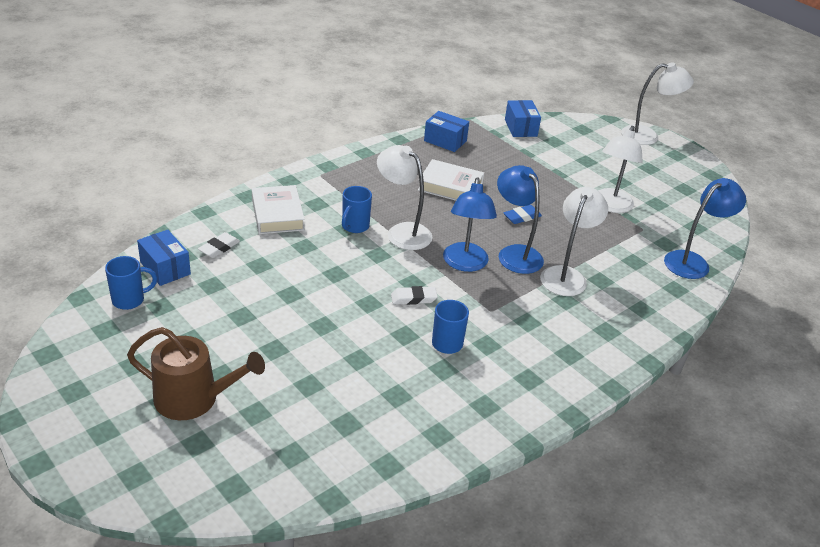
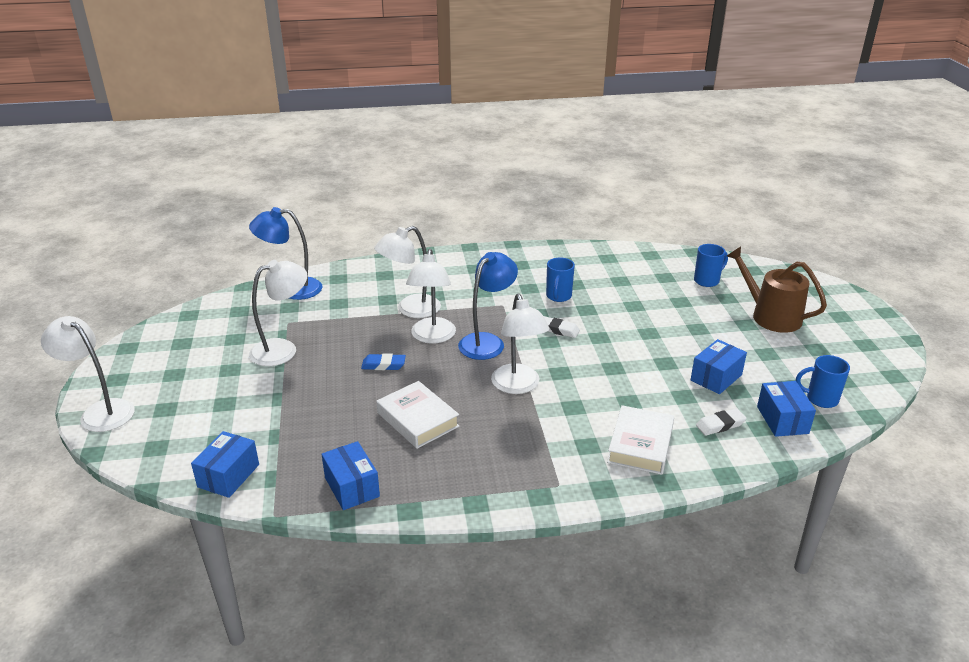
camera: 145 degrees left, 5 degrees down
blue mug [342,186,372,233] -> blue mug moved to [694,244,728,287]
blue lamp [497,165,544,274] -> white lamp [406,249,456,344]
none -> blue box [691,339,747,394]

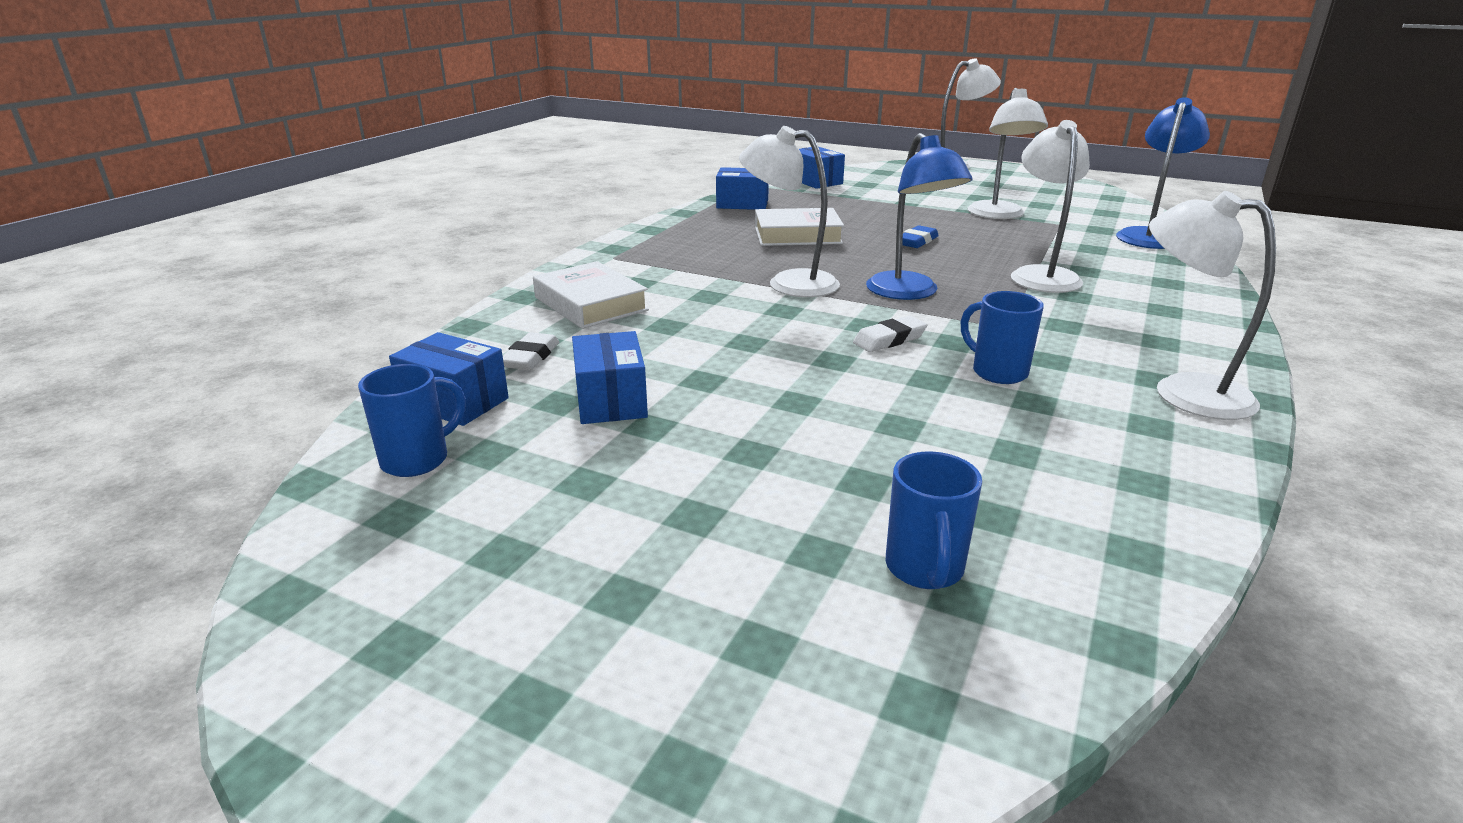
camera: 125 degrees right, 5 degrees down
white lamp [406,249,456,344] -> white lamp moved to [1149,191,1276,420]
brown watering can [727,246,827,333] -> none

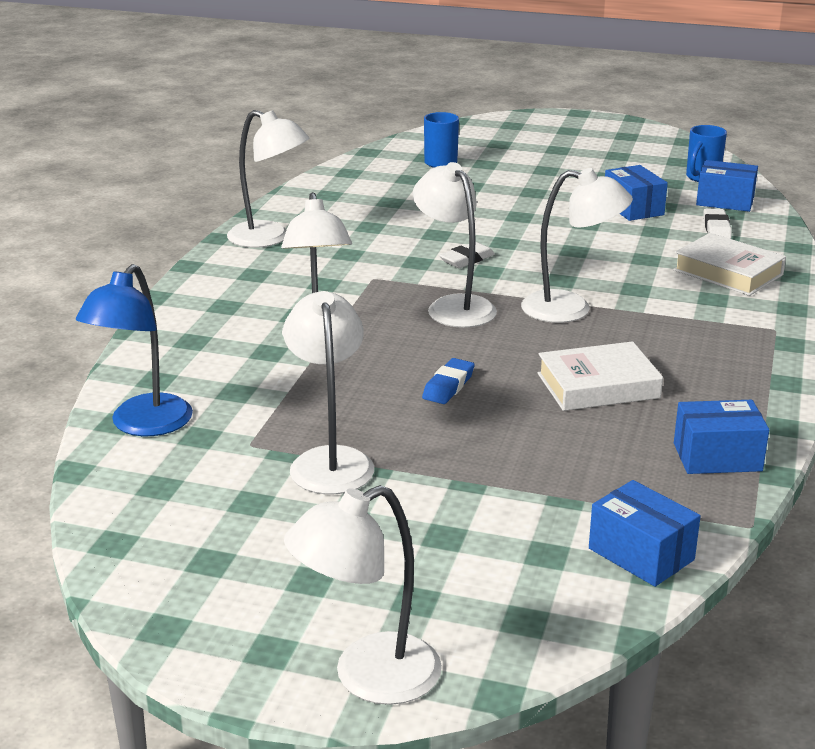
camera: 170 degrees right, 0 degrees up
blue lamp [866,133,973,300] -> white lamp [413,162,497,328]
blue mug [961,291,1044,384] -> none

